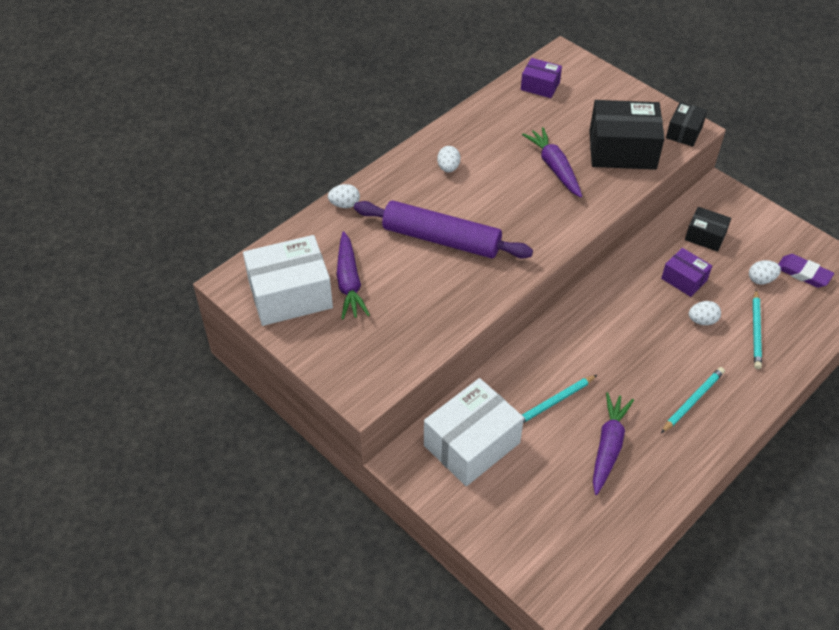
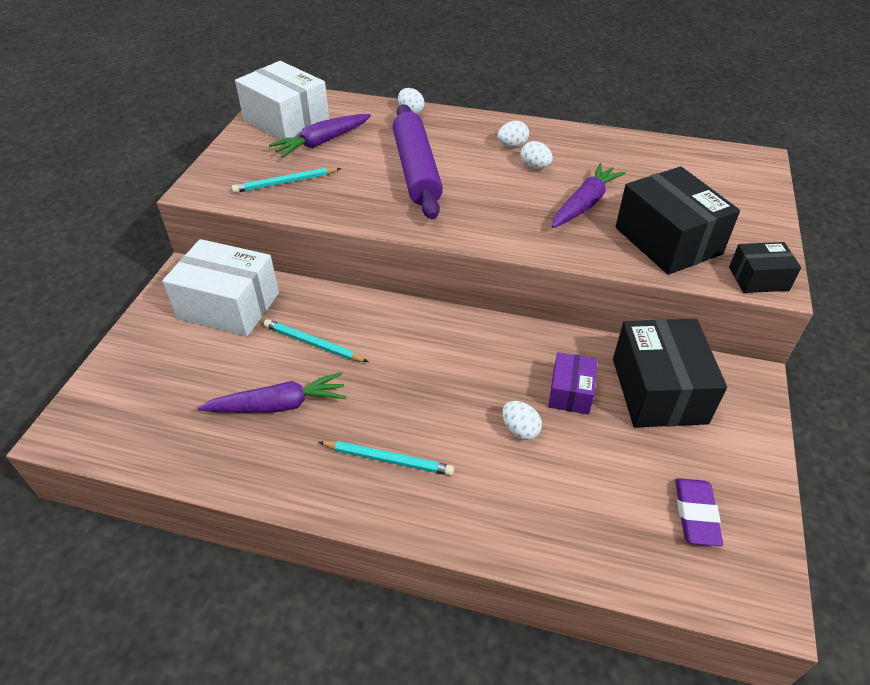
camera: 60 degrees right, 5 degrees down
purple box [521,58,562,98] -> none
black box [685,207,731,252] -> black box [613,319,727,427], size x1.86
white egg [749,260,781,284] -> white egg moved to [521,141,553,169]
turquoise pencil [753,290,762,369] -> turquoise pencil moved to [232,167,341,193]

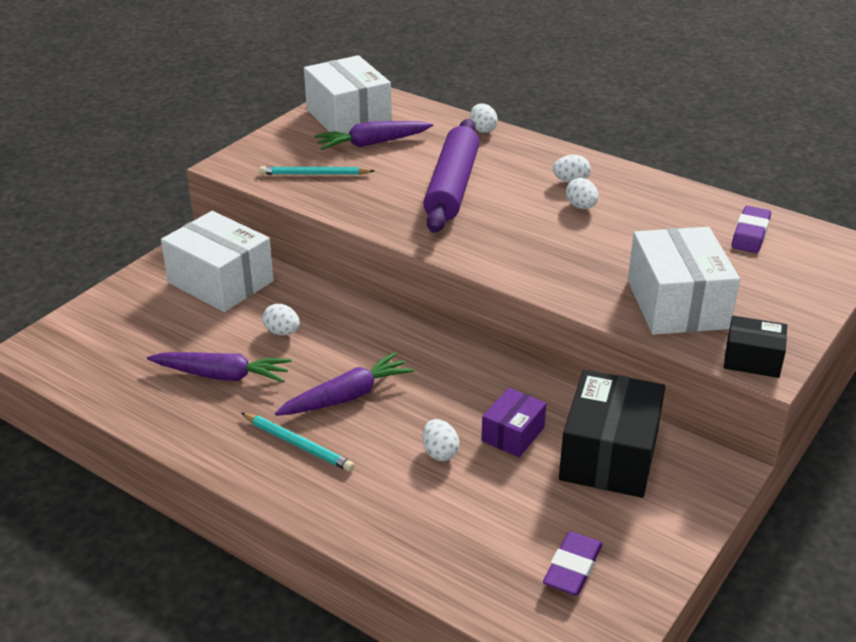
camera: 20 degrees right, 10 degrees down
turquoise pencil [264,319,368,362] -> white egg [263,304,300,335]
purple carrot [552,163,626,228] -> purple carrot moved to [275,352,414,416]
black box [615,166,740,275] -> white box [628,227,740,335]
none -> purple eraser [731,206,771,253]

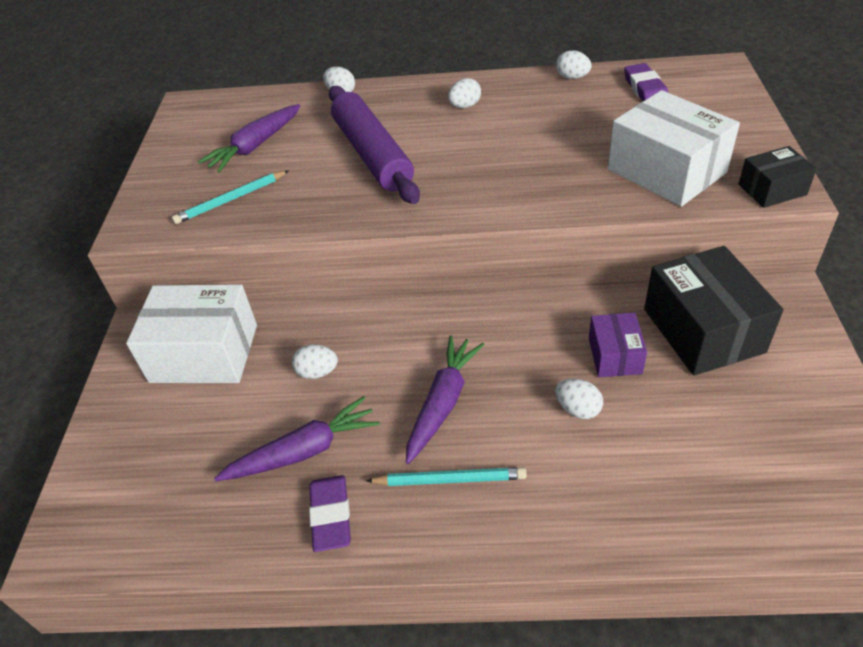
camera: 30 degrees left, 10 degrees up
white box [304,55,392,134] -> none
purple eraser [543,531,602,596] -> purple eraser moved to [309,475,351,552]
white egg [566,178,598,209] -> white egg moved to [556,50,592,79]

